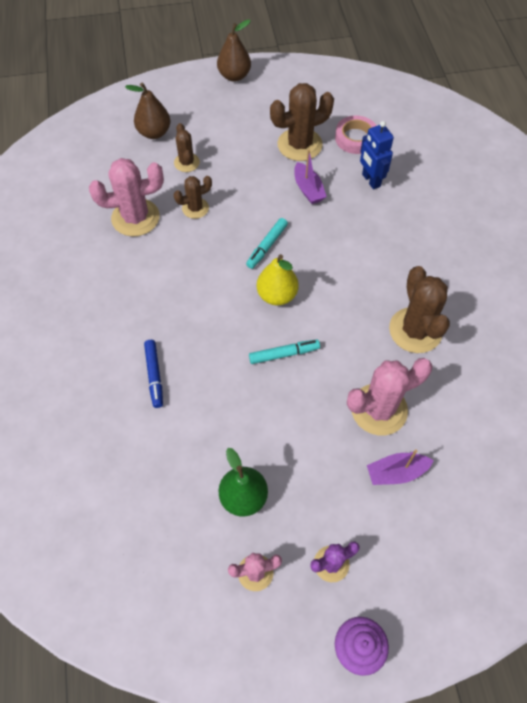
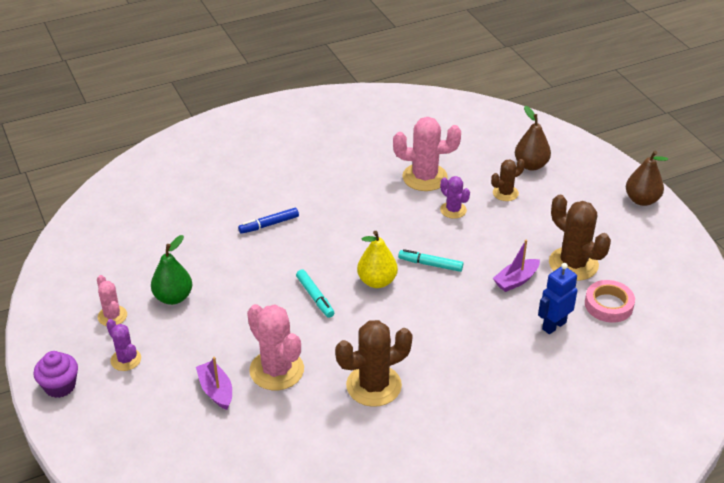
camera: 75 degrees right, 20 degrees down
pink cactus [89,158,164,237] -> pink cactus turned 60 degrees counterclockwise [393,117,461,191]
brown cactus [174,176,212,219] -> purple cactus [440,176,470,219]

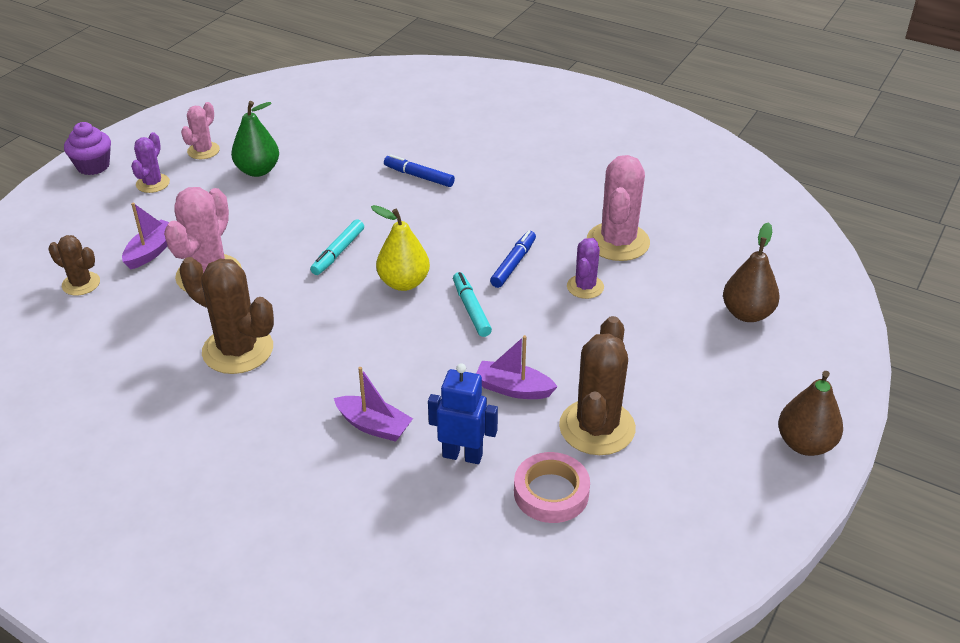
camera: 55 degrees right, 0 degrees up
pink cactus [393,117,461,191] -> pink cactus turned 45 degrees clockwise [587,155,650,261]
brown cactus [491,159,525,201] -> brown cactus moved to [48,235,100,296]
none -> purple boat [334,367,413,442]
none -> blue marker [490,230,536,288]

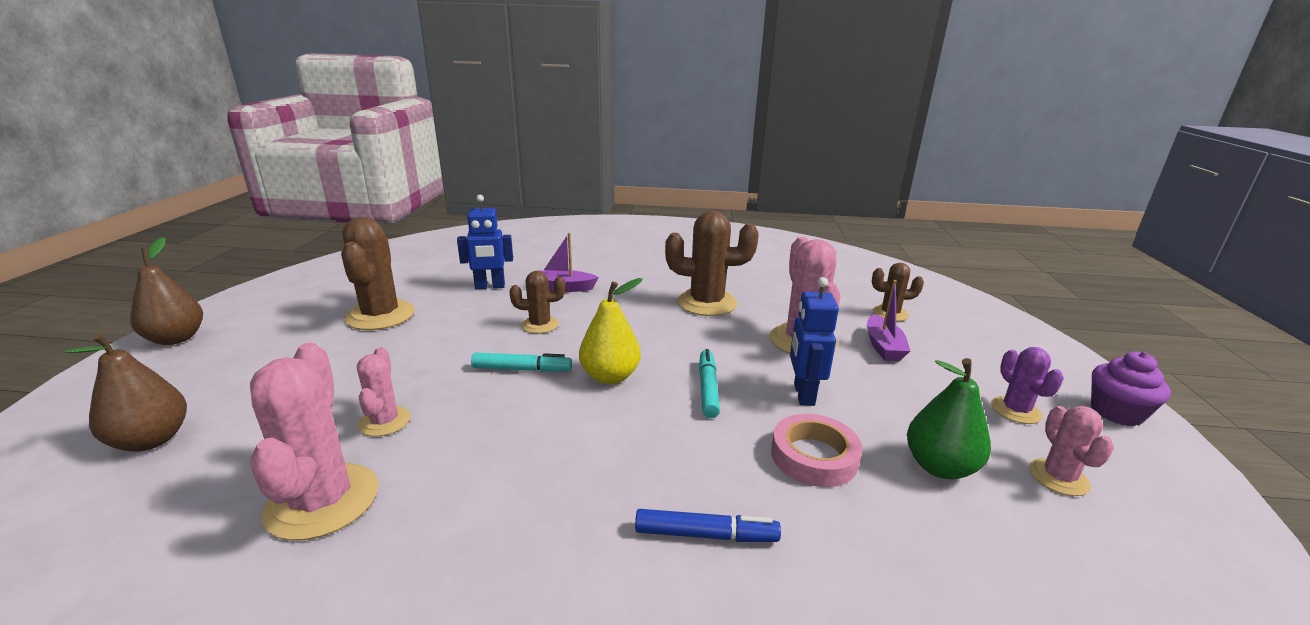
camera: 155 degrees right, 15 degrees down
turquoise marker [453,272,492,337] -> turquoise marker turned 45 degrees counterclockwise [471,352,572,372]
purple boat [476,335,558,399] -> none
blue marker [490,230,536,288] -> none
pink tape [514,452,590,523] -> pink tape moved to [771,414,862,487]
purple cactus [567,238,604,299] -> pink cactus [357,347,411,437]
none -> brown cactus [509,271,565,334]
none -> blue robot [790,277,839,406]

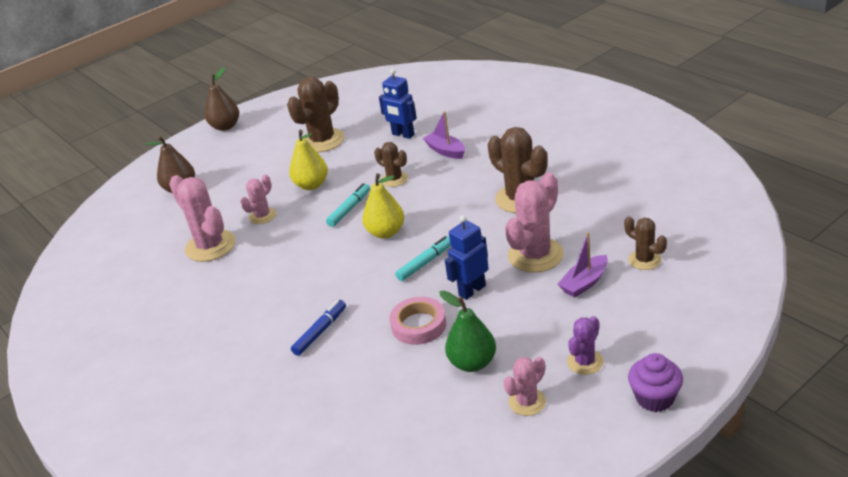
camera: 50 degrees right, 10 degrees up
pink cactus [250,343,378,541] -> pink cactus turned 75 degrees counterclockwise [169,175,235,262]
turquoise marker [471,352,572,372] -> turquoise marker turned 105 degrees counterclockwise [326,183,370,227]
blue marker [635,509,781,542] -> blue marker turned 105 degrees counterclockwise [291,300,346,356]
none -> yellow pear [289,130,328,190]

